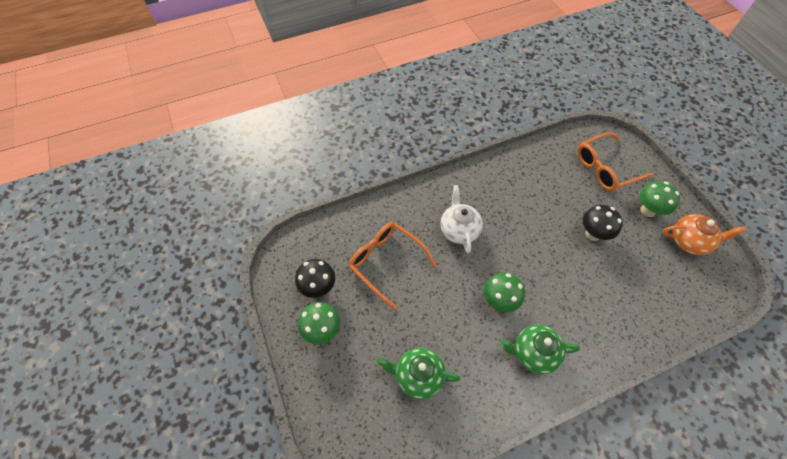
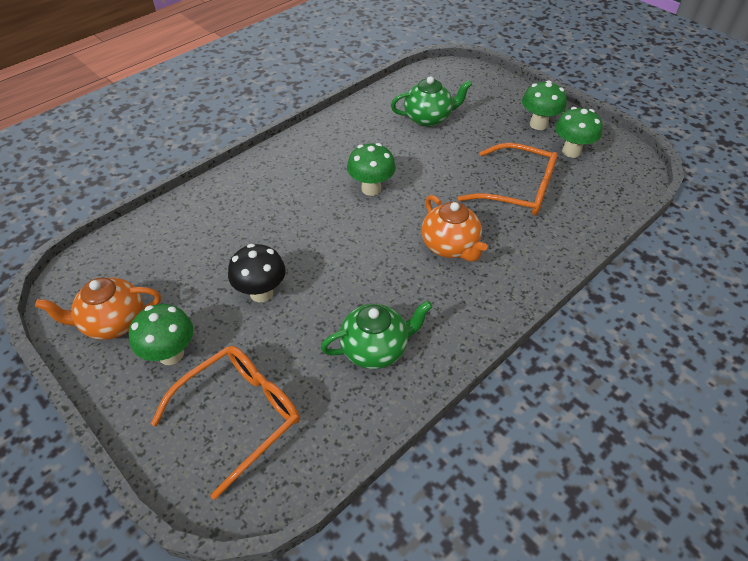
camera: 160 degrees right, 10 degrees down
black mushroom [295,259,335,298] -> green mushroom [555,107,603,158]
white teapot [440,185,483,253] -> orange teapot [422,195,487,262]
green teapot [501,325,580,374] -> green teapot moved to [321,301,433,369]

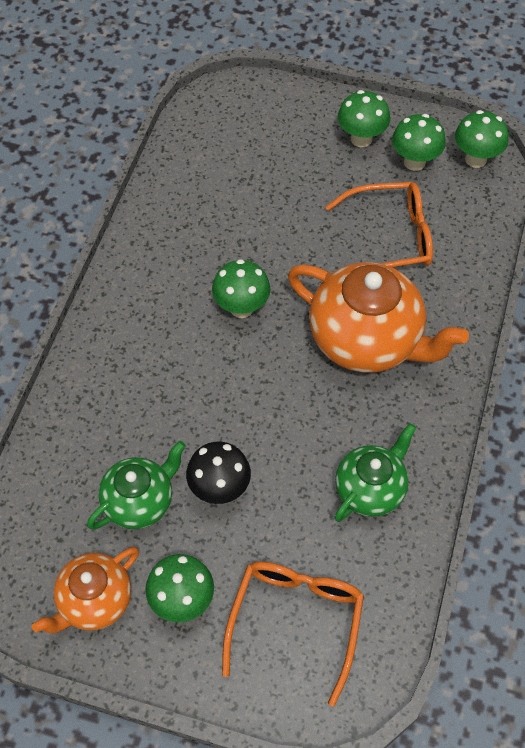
camera: 30 degrees left, 10 degrees up
green teapot [391,76,472,127] -> green teapot moved to [87,441,186,530]
orange teapot [422,195,487,262] -> orange teapot [288,262,469,373], size x1.71
none -> green mushroom [455,110,509,168]

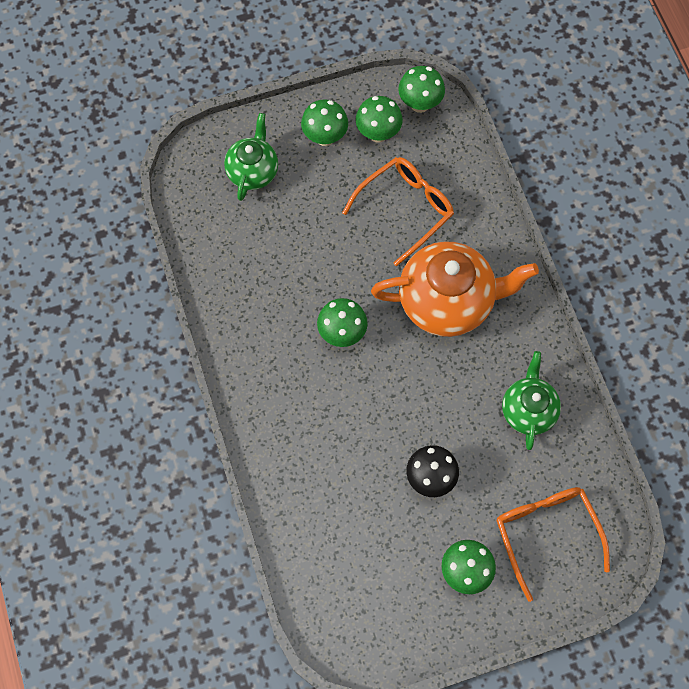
camera: 35 degrees left, 10 degrees up
orange teapot [32,547,139,633] -> none
green teapot [87,441,186,530] -> green teapot moved to [224,113,278,201]

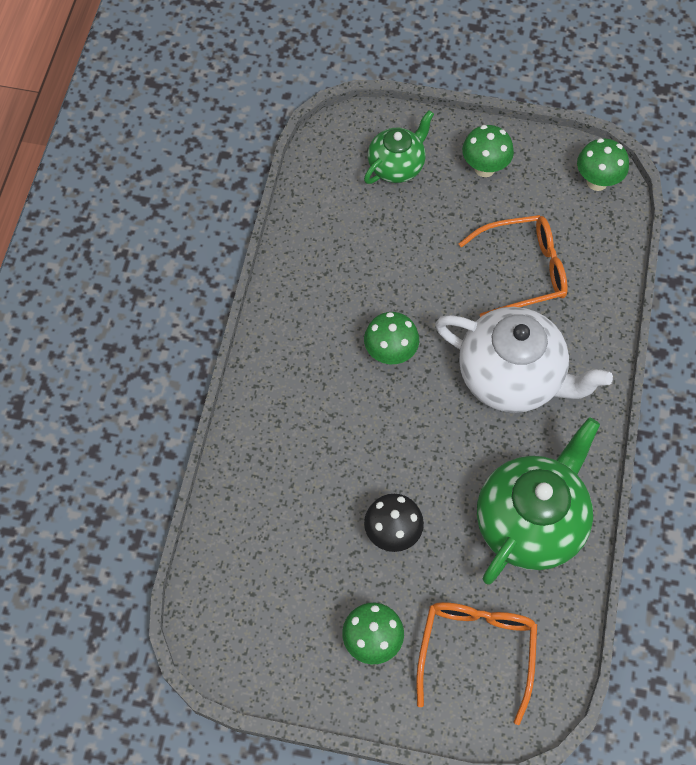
camera: 30 degrees right, 5 degrees down
green mushroom [355,96,403,143] -> none
orange teapot [371,241,539,337] -> white teapot [435,307,613,413]
green teapot [502,351,561,450] -> green teapot [477,418,600,584], size x1.71

